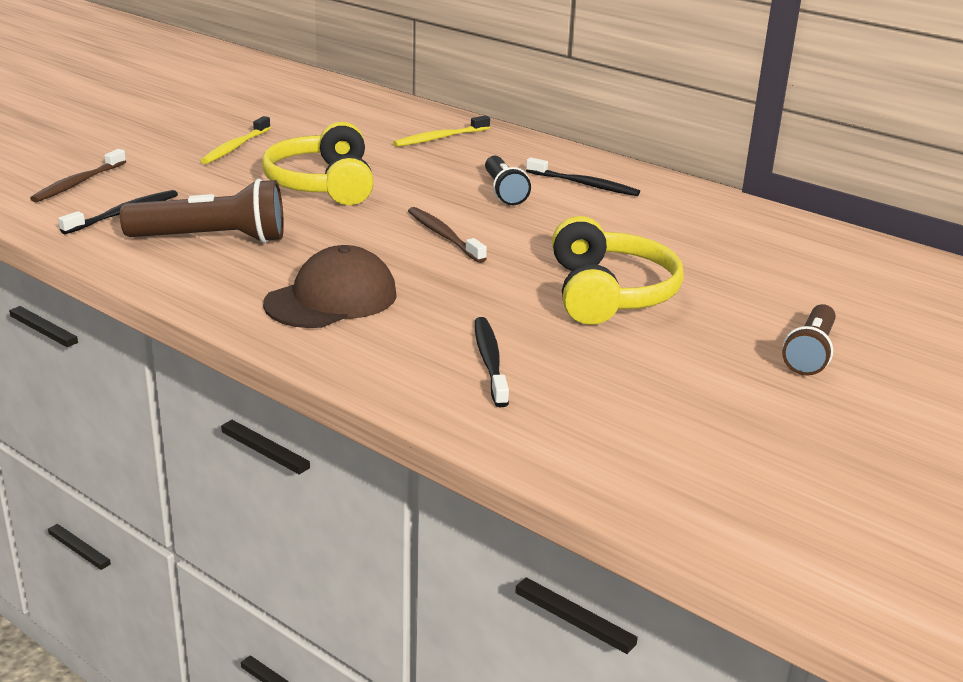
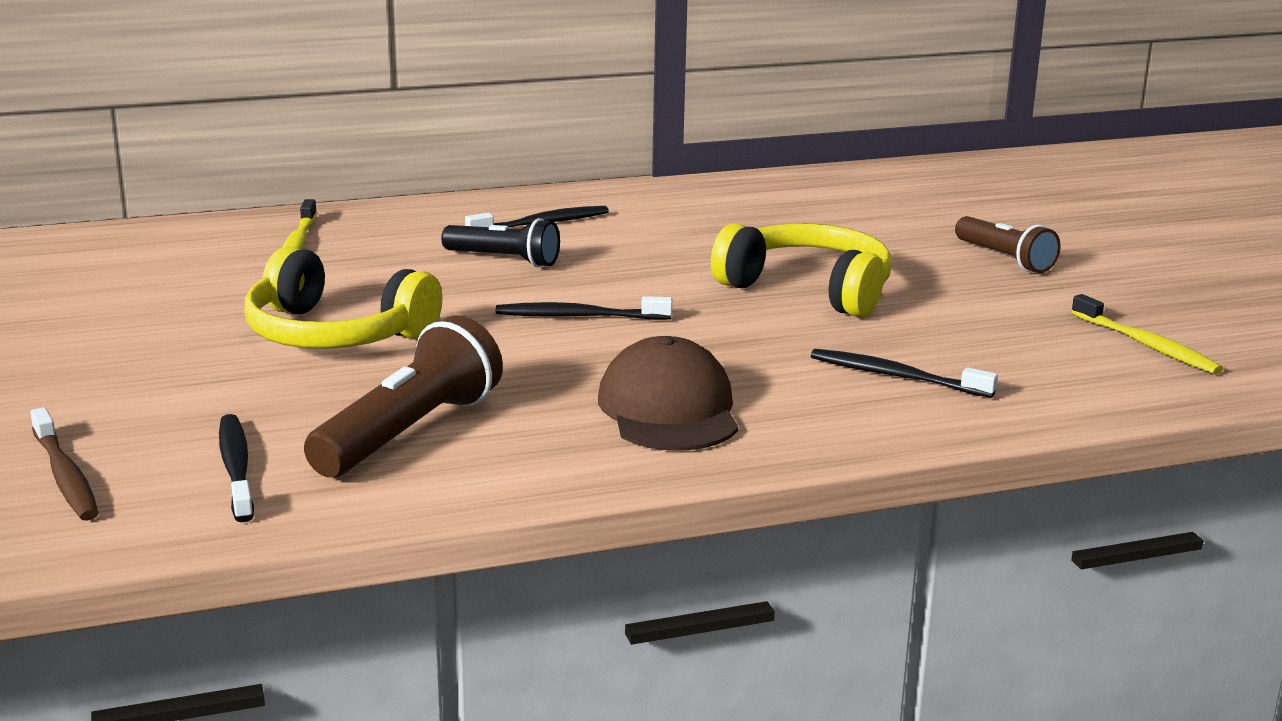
camera: 55 degrees left, 5 degrees down
yellow toothbrush [200,116,271,164] -> yellow toothbrush moved to [1071,294,1223,374]
brown toothbrush [408,207,487,263] -> black toothbrush [496,296,672,320]

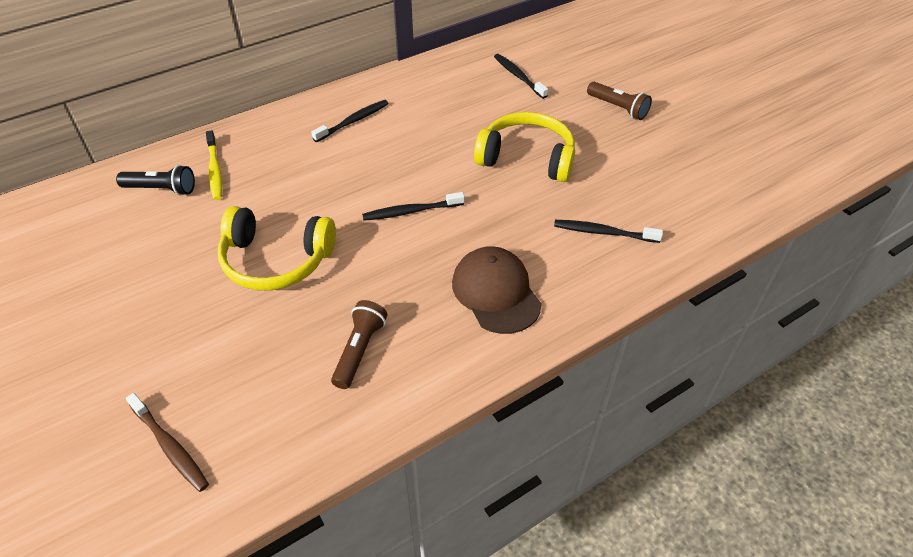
camera: 15 degrees left, 25 degrees up
black toothbrush [219,414,254,522] -> black toothbrush moved to [494,54,548,99]
brown flashlight [304,315,503,478] -> brown flashlight [331,300,387,389], size x0.65
black flashlight [441,218,560,267] -> black flashlight moved to [116,165,195,196]
yellow toothbrush [1071,294,1223,374] -> none

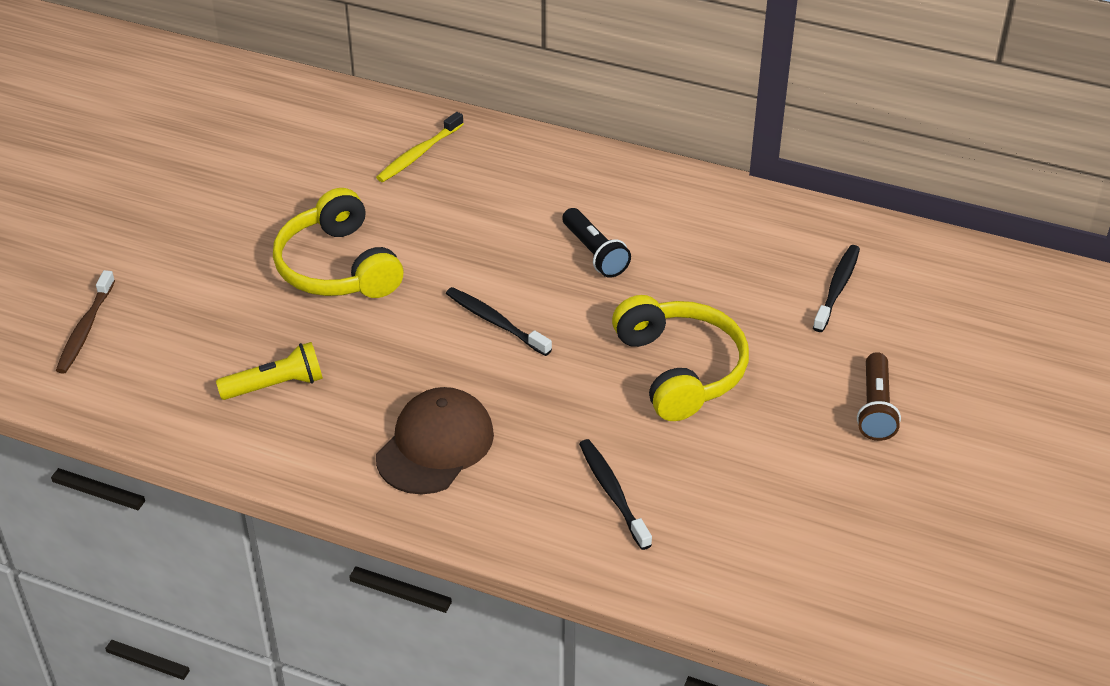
camera: 55 degrees right, 5 degrees down
black flashlight [116,165,195,196] -> black flashlight moved to [562,208,631,278]
black toothbrush [311,100,389,142] -> none
brown flashlight [331,300,387,389] -> yellow flashlight [216,342,323,400]

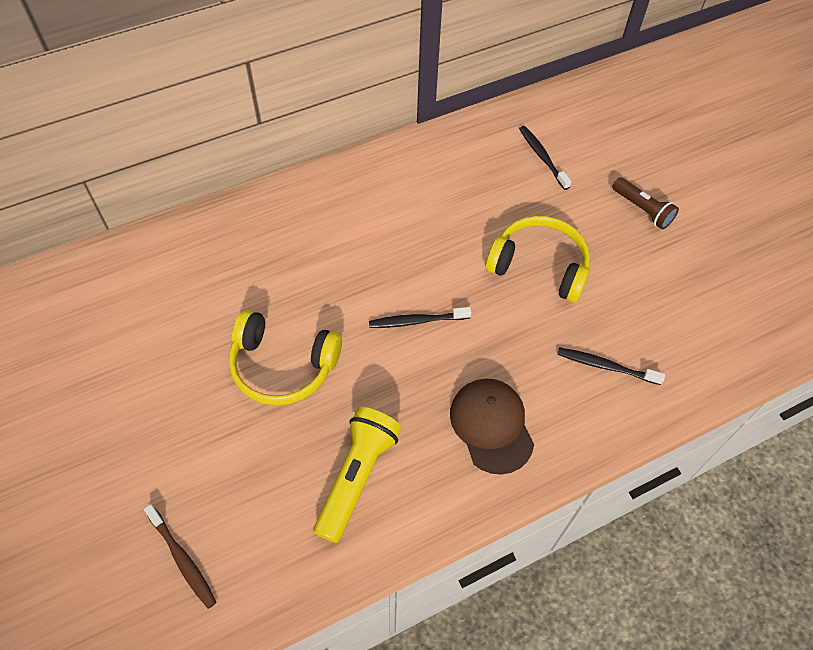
camera: 50 degrees left, 15 degrees up
yellow flashlight [216,342,323,400] -> yellow flashlight [314,407,401,543], size x1.54
yellow toothbrush [376,112,464,182] -> none
black flashlight [562,208,631,278] -> none

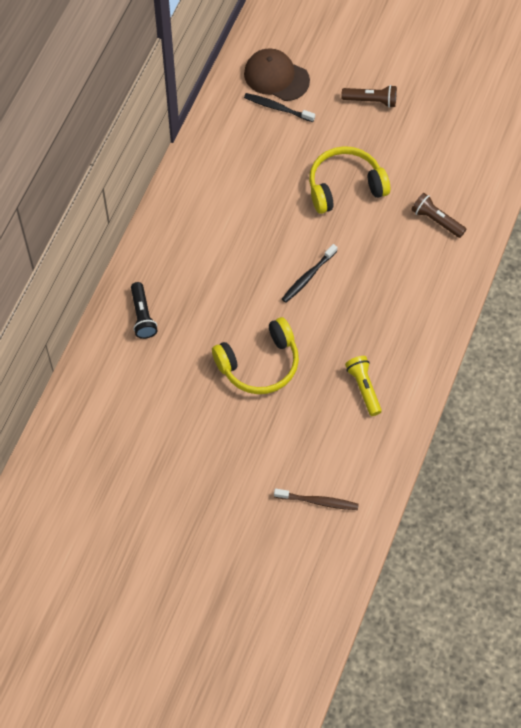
camera: 40 degrees left, 5 degrees up
yellow flashlight [314,407,401,543] -> yellow flashlight [345,356,382,416], size x0.65
brown cap [450,378,534,475] -> brown cap moved to [244,48,310,101]
black toothbrush [557,347,665,385] -> brown flashlight [411,193,466,238]
none -> black flashlight [131,282,157,339]

